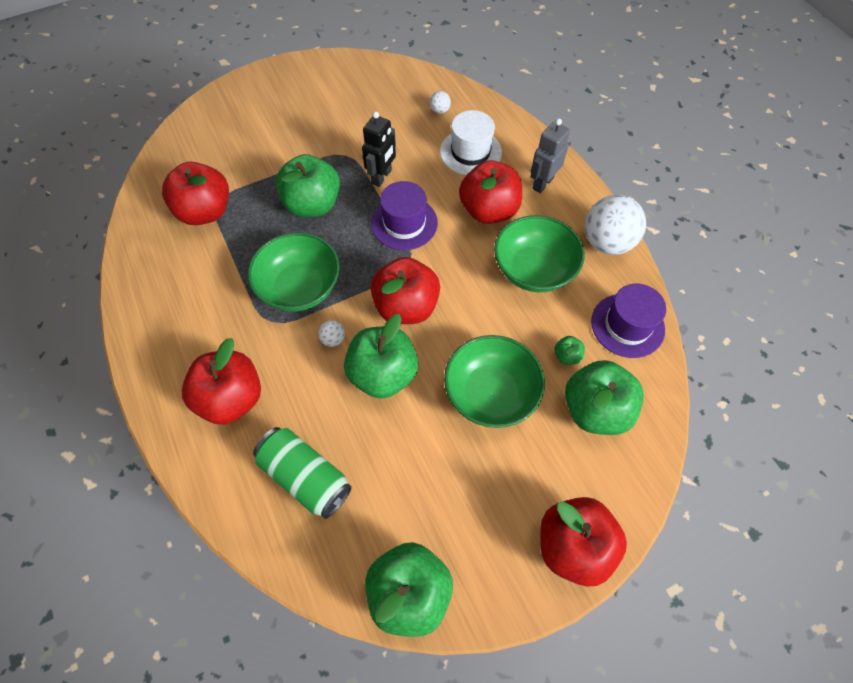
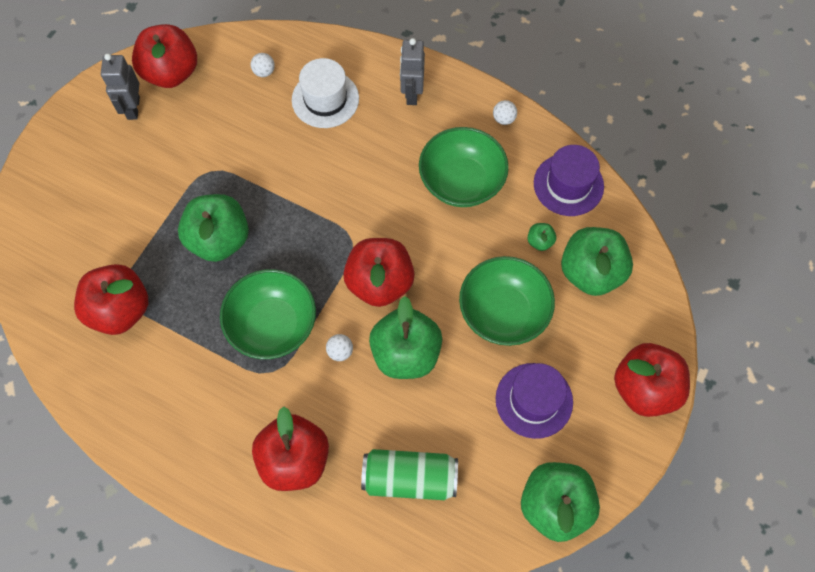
camera: 35 degrees left, 5 degrees up
black robot [362,111,396,187] -> none
purple hat [371,181,438,250] -> purple hat moved to [496,363,573,439]
red apple [459,160,522,224] -> red apple moved to [132,24,197,88]
white ball [585,195,646,255] -> white ball [493,100,517,125], size x0.42
none -> grey robot [101,53,140,120]

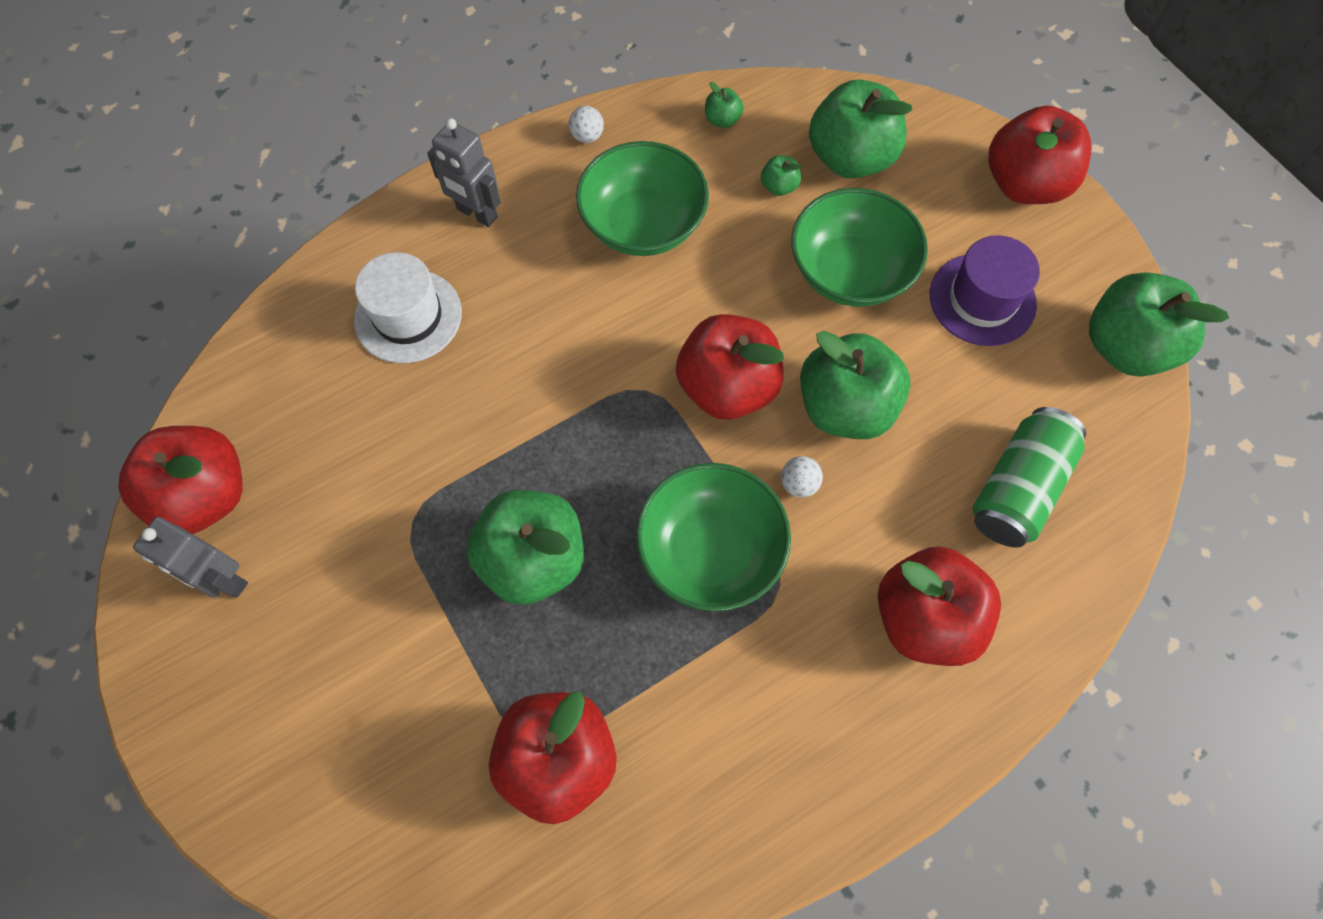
camera: 60 degrees left, 0 degrees up
white ball [251,53,275,77] -> none
purple hat [534,145,604,216] -> green apple [705,82,744,128]

